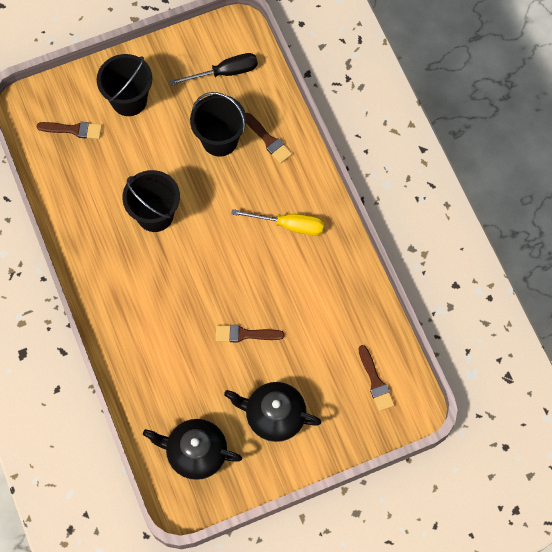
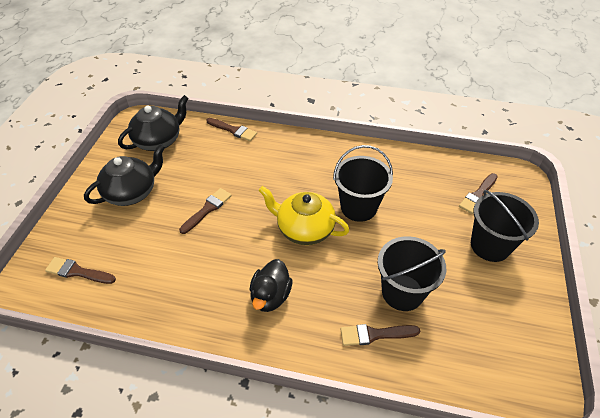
camera: 125 degrees right, 20 degrees down
black screwdriver [170,53,258,85] -> none
yellow screwdriver [231,209,324,236] -> black duck [250,259,293,312]
none -> brown brush [207,118,257,141]
none -> yellow teapot [259,186,349,245]

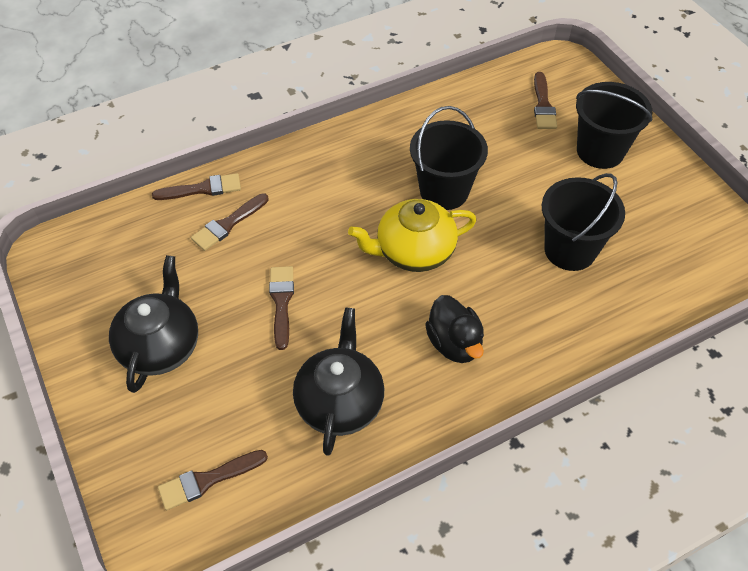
camera: 40 degrees left, 5 degrees up
black teapot [118,95,189,151] -> black teapot moved to [293,308,384,456]
brown brush [341,324,420,346] -> brown brush moved to [191,193,269,251]

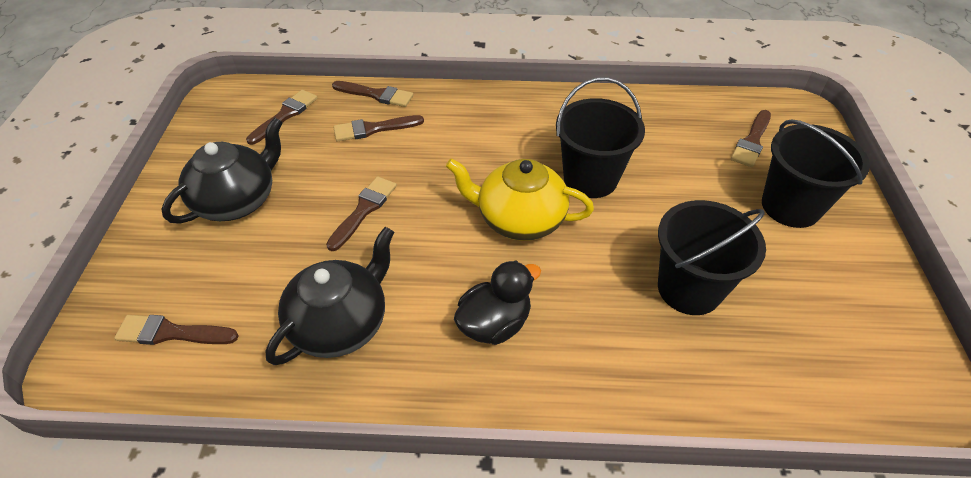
camera: 30 degrees right, 5 degrees down
black duck [425,295,484,363] -> black duck turned 135 degrees counterclockwise [454,260,541,345]
none -> brown brush [246,90,317,145]

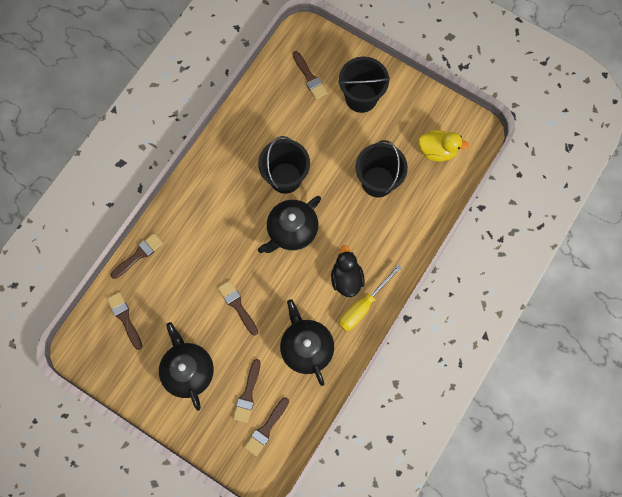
camera: 60 degrees left, 25 degrees up
brown brush [334,115,424,142] -> brown brush moved to [233,359,261,423]
yellow teapot [446,158,594,241] -> black teapot [258,196,321,253]
none -> yellow screwdriver [339,265,402,331]
none -> yellow duck [418,130,469,162]

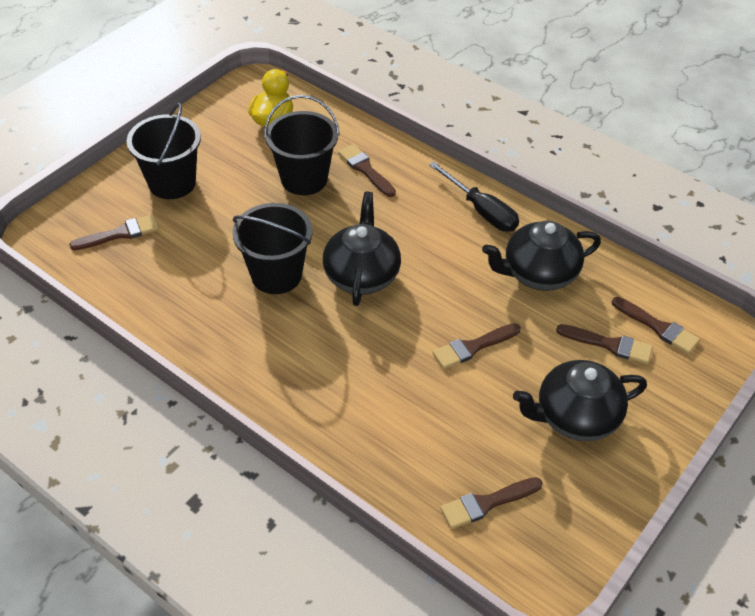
camera: 85 degrees left, 25 degrees down
brown brush [111,233,163,279] -> brown brush moved to [338,144,396,197]
black teapot [258,196,321,253] -> black teapot turned 135 degrees counterclockwise [323,192,401,306]
black duck [331,245,365,297] -> none
yellow screwdriver [339,265,402,331] -> black screwdriver [429,162,519,232]

